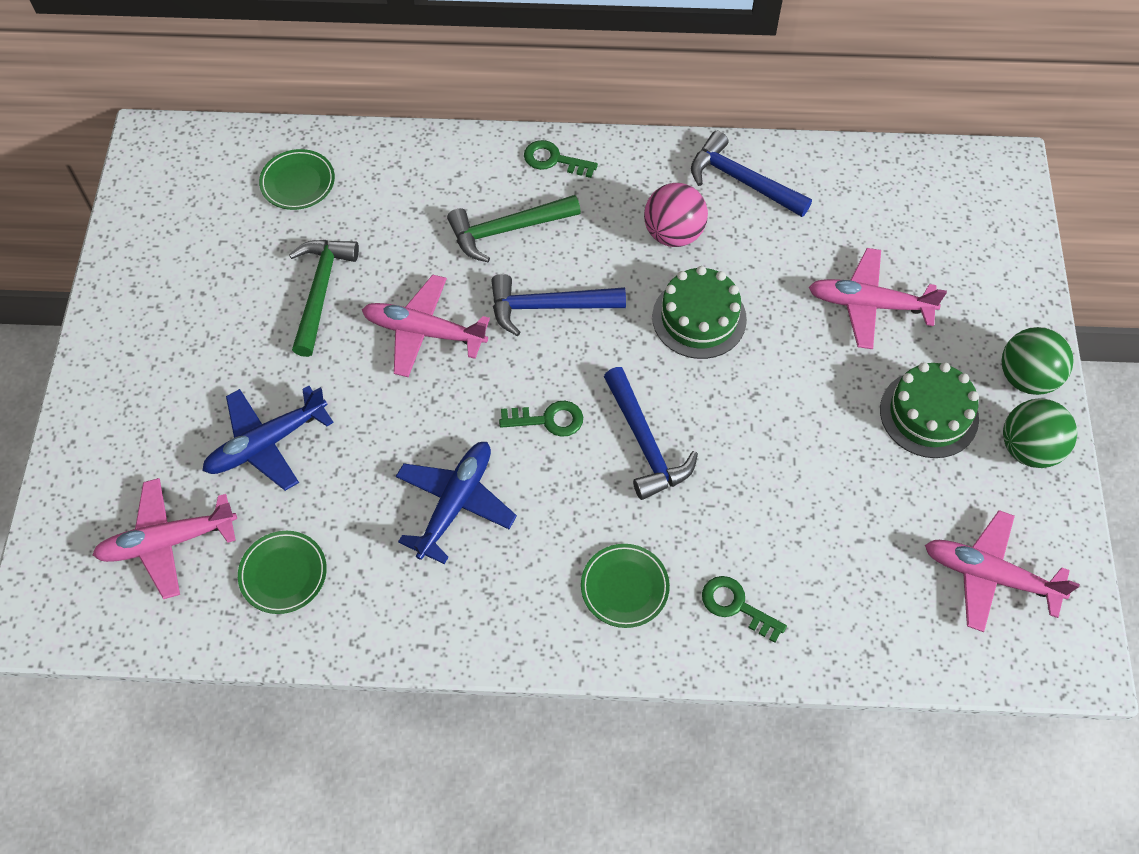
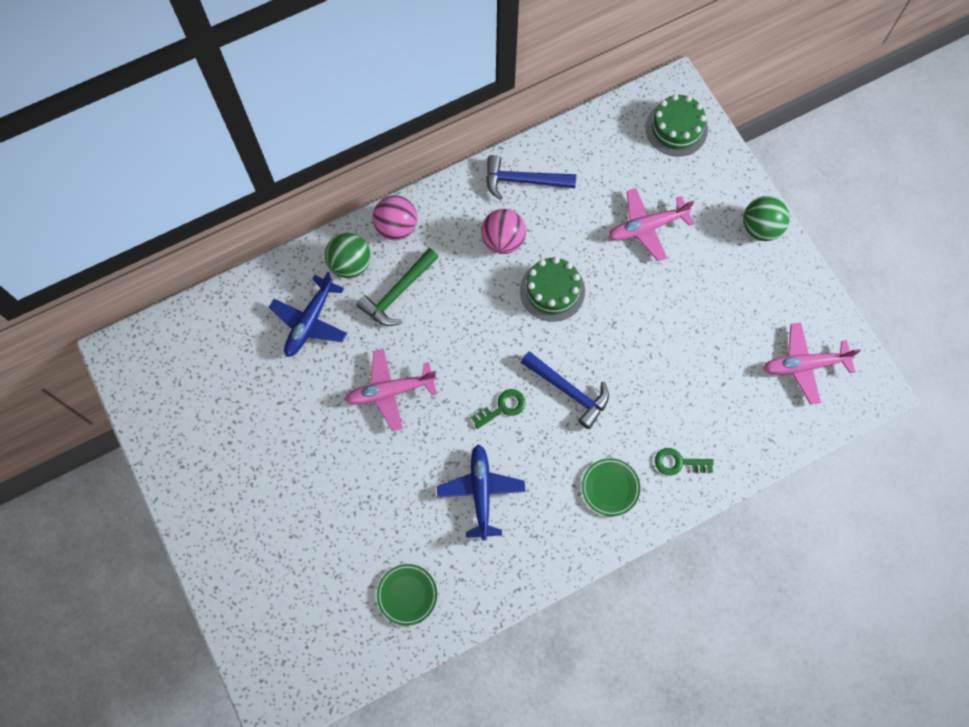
camera: 30 degrees left, 10 degrees up
pink plane [92,478,237,599] -> none
blue plane [202,386,334,491] -> blue plane moved to [269,272,347,357]
green plate [259,149,335,210] -> none
green hammer [289,240,359,357] -> none
blue hammer [491,274,626,336] -> none
green key [524,140,598,178] -> pink ball [372,195,417,241]
green cake [880,362,979,458] -> green cake moved to [646,94,708,156]
green ball [1003,399,1077,468] -> green ball moved to [325,233,370,278]

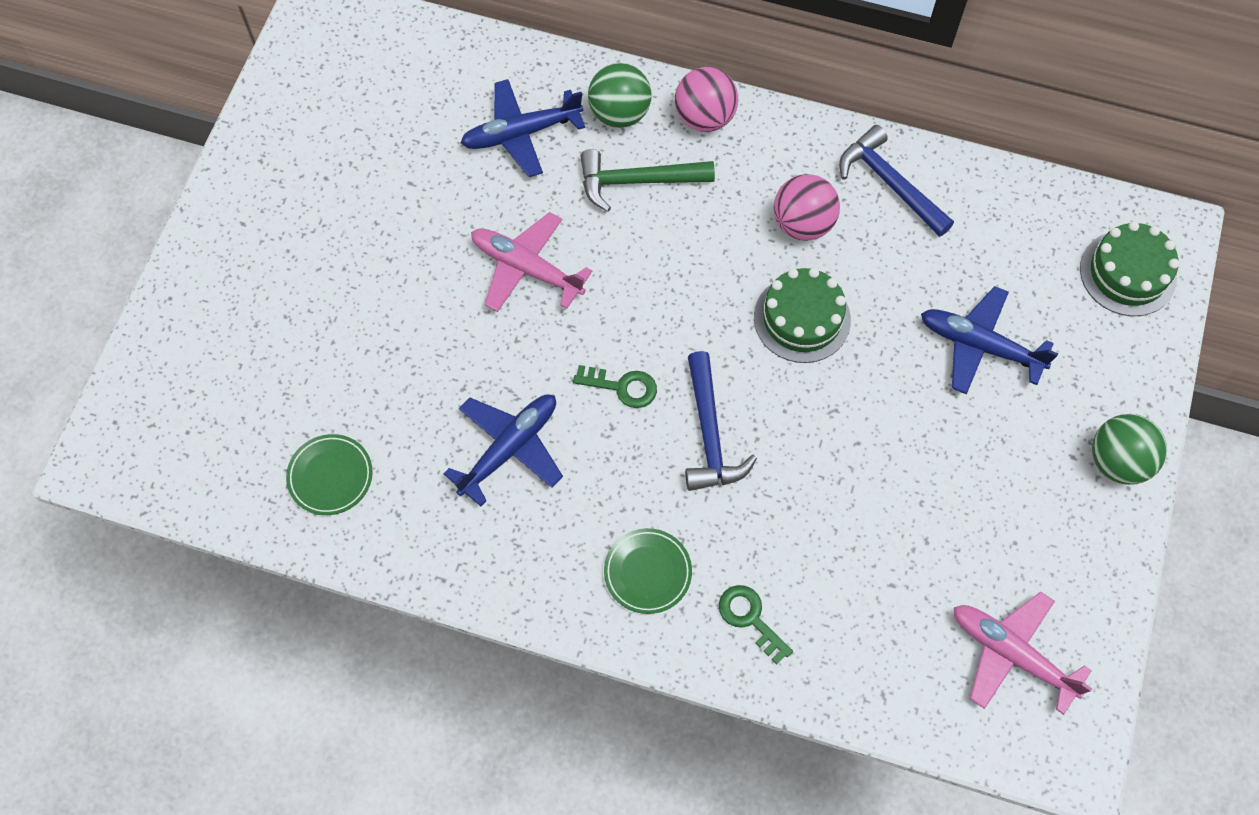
camera: 45 degrees right, 5 degrees down
pink plane [608,188,694,261] -> blue plane [921,286,1058,394]

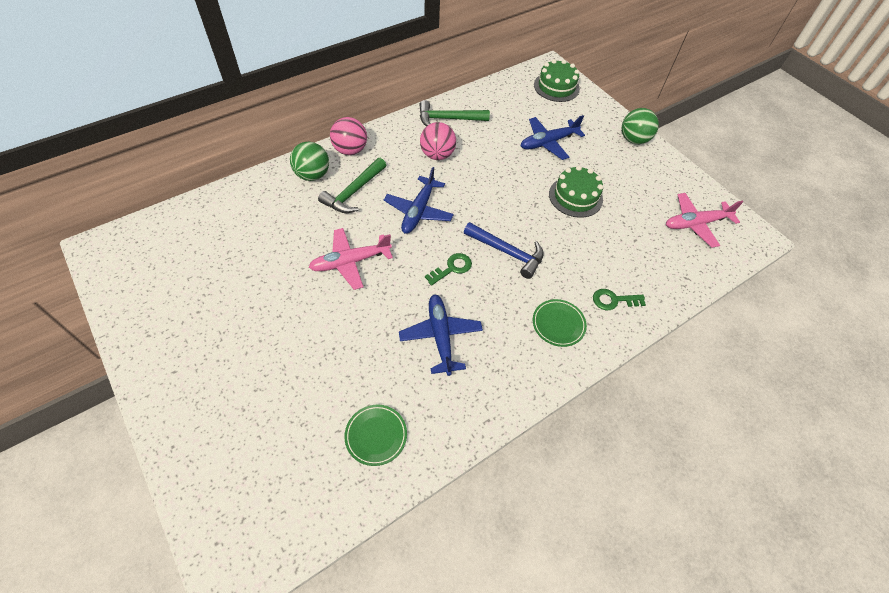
camera: 55 degrees left, 10 degrees down
blue plane [461,79,585,177] -> blue plane moved to [384,167,454,234]
green cake [754,268,851,363] -> green cake moved to [549,166,603,218]
blue hammer [839,125,954,237] -> green hammer [419,100,490,126]

